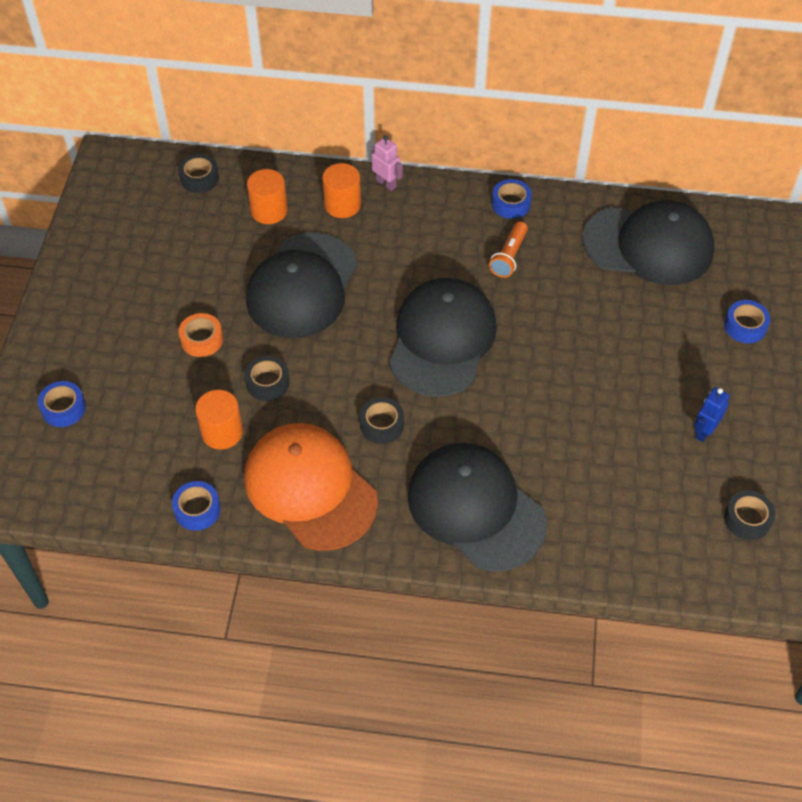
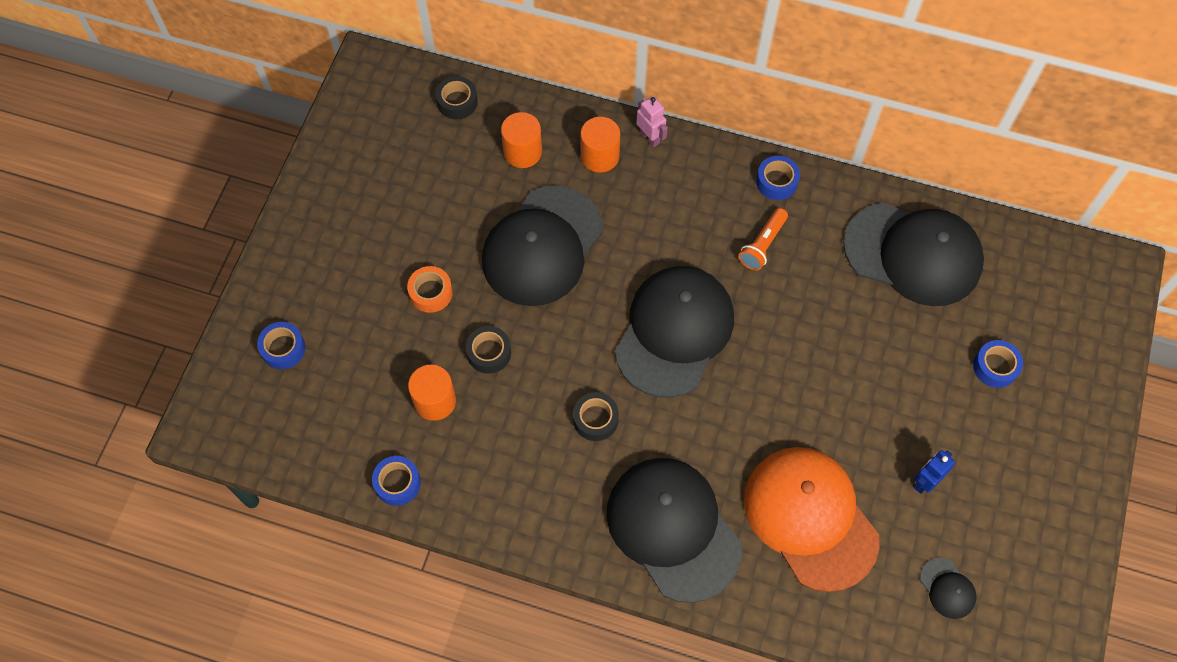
camera: 10 degrees right, 10 degrees up
orange cap [244,423,378,551] -> orange cap moved to [744,447,879,592]
black tape [724,490,775,540] -> black cap [920,558,976,619]

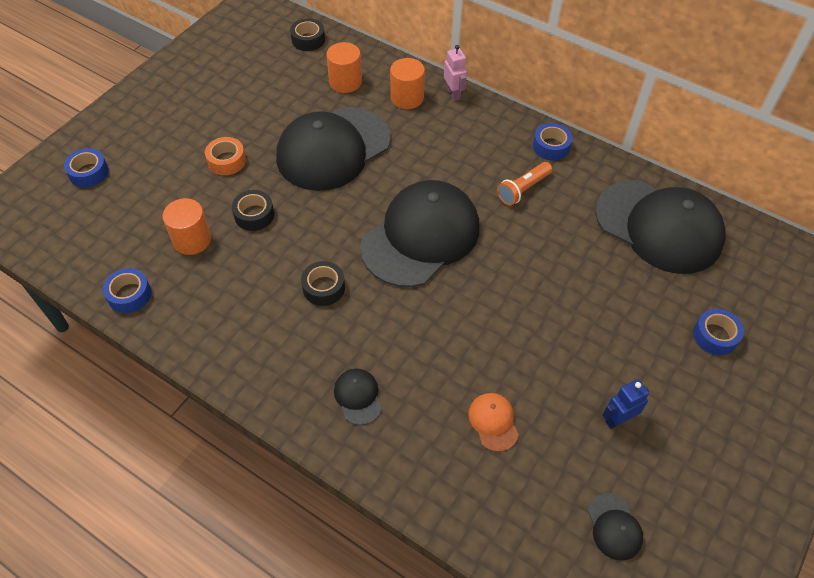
camera: 15 degrees right, 10 degrees down
black cap [606,458,742,603] -> black cap [334,368,382,425], size x0.40
orange cap [744,447,879,592] -> orange cap [468,393,519,452], size x0.40

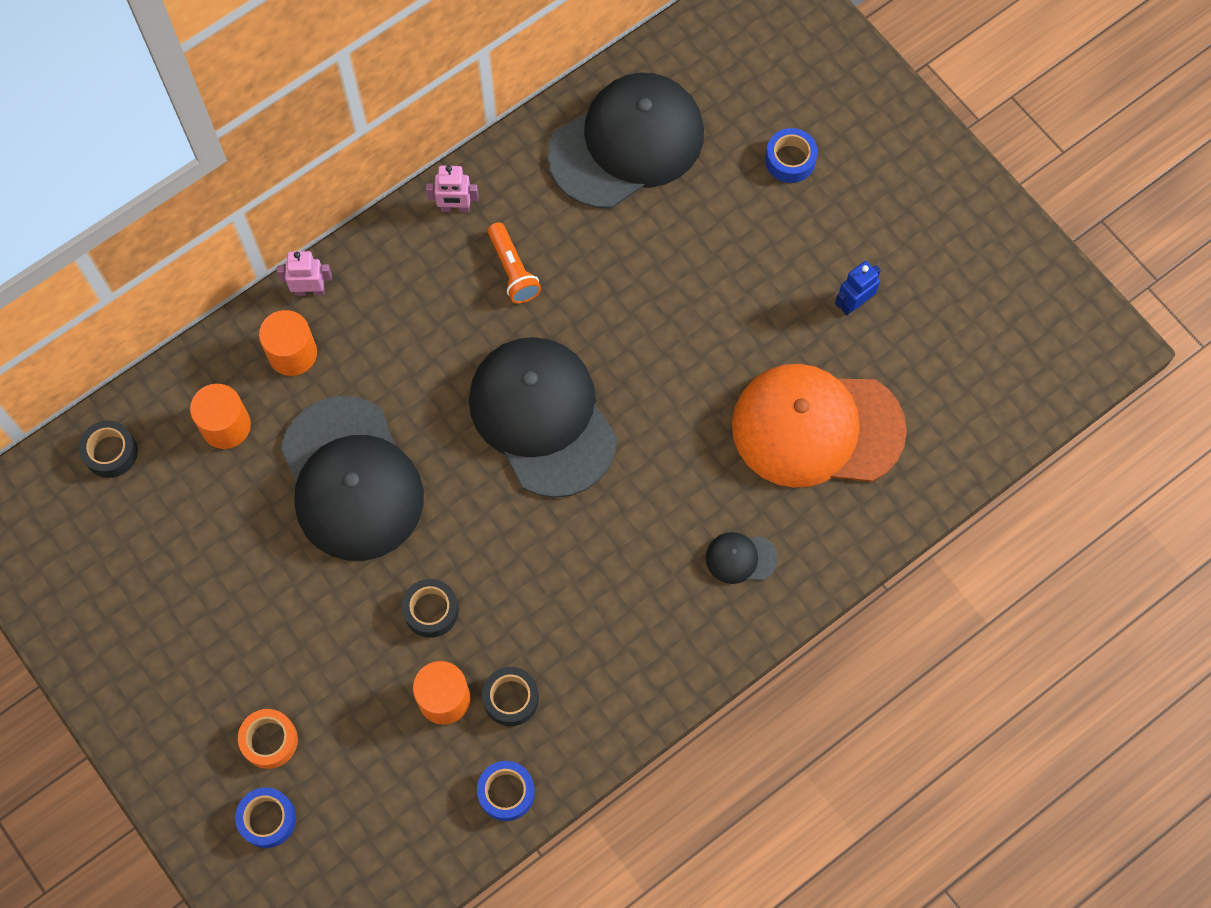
camera: 70 degrees left, 15 degrees up
orange tape [205,137,246,175] -> orange tape moved to [238,709,298,769]
black tape [301,261,345,306] -> black tape moved to [482,667,539,726]
orange cap [468,393,519,452] -> orange cap [732,364,907,488], size x2.48
blue tape [533,123,572,161] -> pink robot [426,165,479,212]
black cap [587,493,643,561] -> none
blue robot [602,379,649,429] -> blue robot turned 60 degrees clockwise [835,261,881,315]

